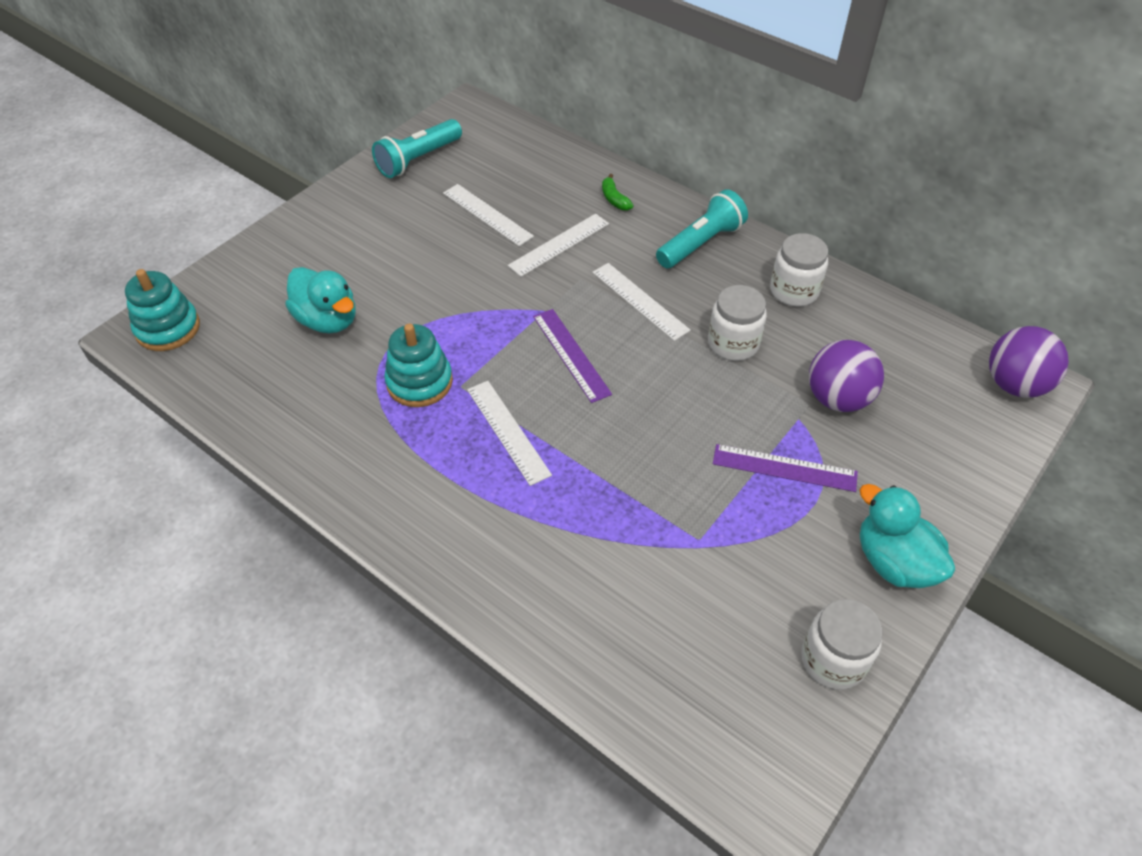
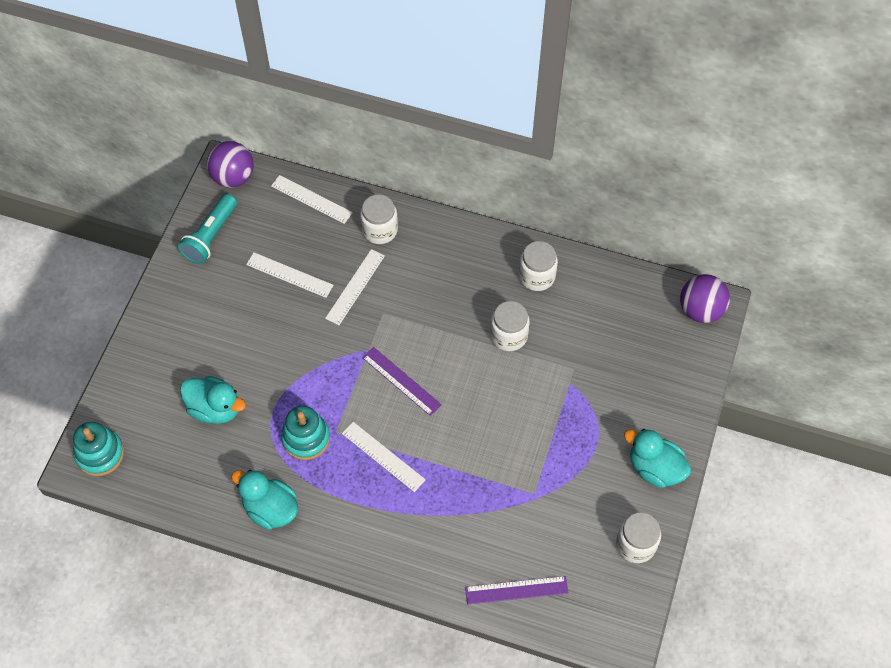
camera: 20 degrees left, 10 degrees up
white ruler [592,263,691,341] -> white ruler moved to [271,175,353,224]
green banana [602,174,634,210] -> white jar [360,195,398,244]
turquoise flashlight [656,189,748,269] -> none
purple ruler [713,444,858,492] -> purple ruler moved to [465,576,568,604]
purple ball [809,340,884,412] -> purple ball moved to [207,141,254,188]
none -> turquoise duck [231,470,298,530]

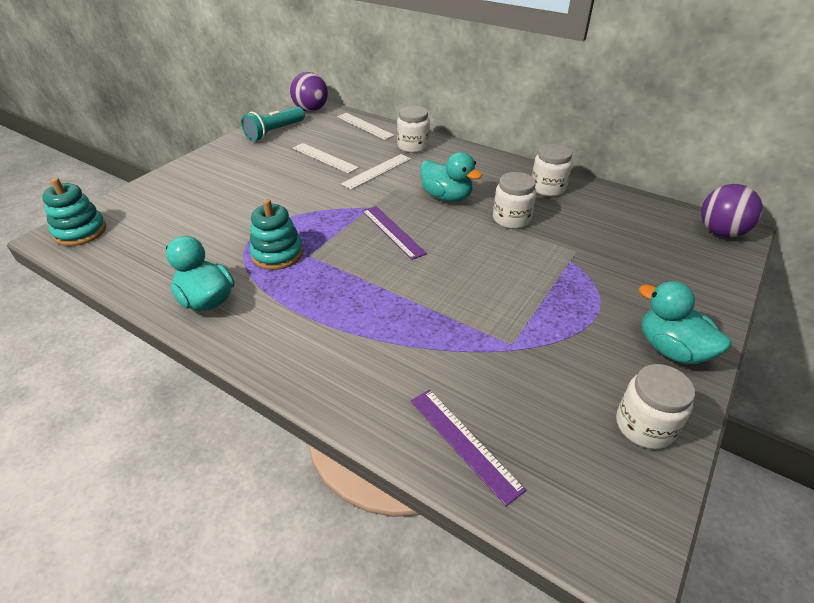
camera: 15 degrees right, 20 degrees down
turquoise duck [180,376,246,424] -> turquoise duck moved to [420,152,482,202]
white ruler [342,422,426,492] -> none
purple ruler [465,576,568,604] -> purple ruler turned 45 degrees clockwise [411,389,526,506]

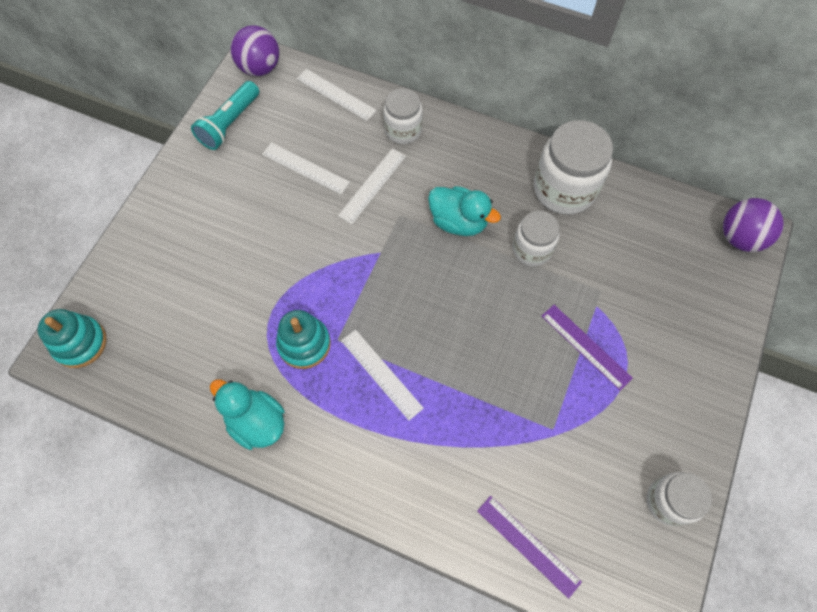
camera: 10 degrees left, 25 degrees up
purple ruler [362,206,427,260] -> purple ruler moved to [542,305,633,391]
white jar [532,144,572,196] -> white jar [534,120,613,214], size x1.64
turquoise duck [639,281,731,364] -> none
none -> white ruler [341,330,424,420]

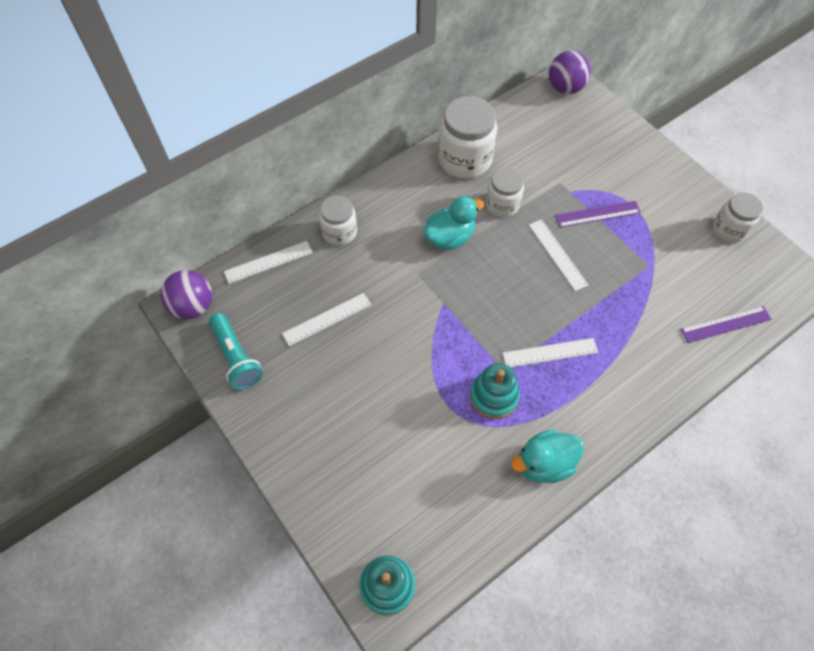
camera: 60 degrees left, 5 degrees down
white ruler [338,148,406,224] -> white ruler moved to [529,219,588,291]

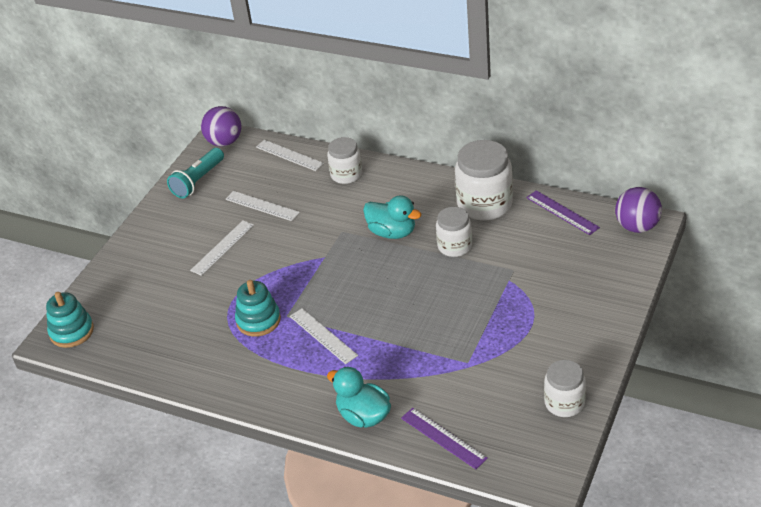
camera: 65 degrees right, 20 degrees down
turquoise duck [511,430,584,483] -> turquoise duck moved to [327,367,391,428]
white ruler [529,219,588,291] -> white ruler moved to [190,220,254,276]
purple ruler [555,201,641,227] -> purple ruler moved to [526,190,600,235]

